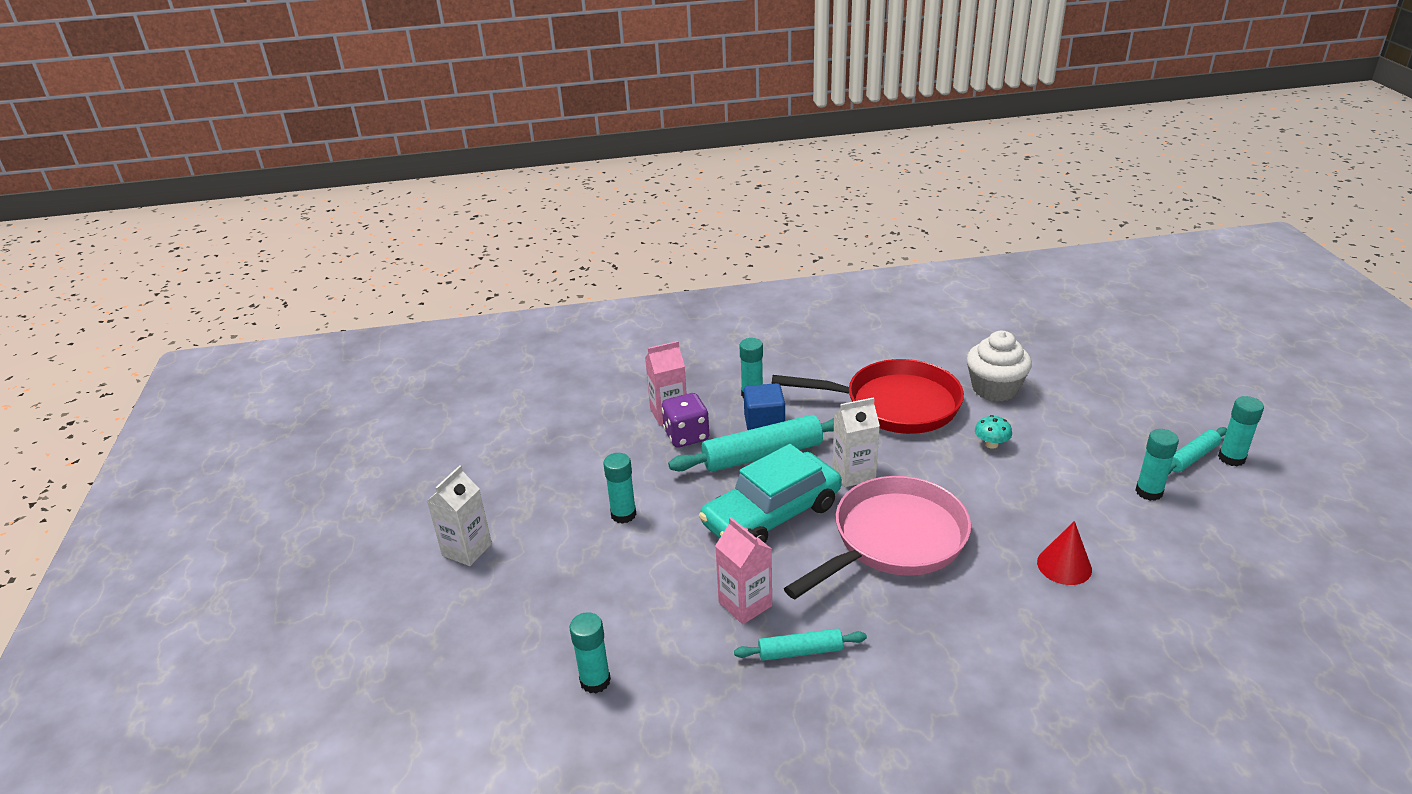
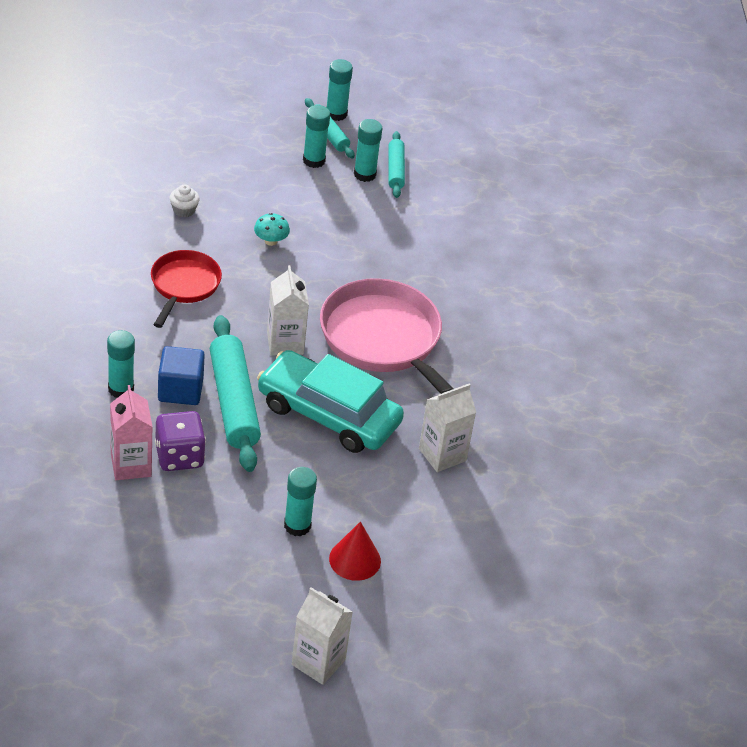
camera: 90 degrees left, 10 degrees up
turquoise glue stick [570,612,611,693] -> turquoise glue stick moved to [303,105,330,168]
turquoise car [699,444,842,543] -> turquoise car turned 150 degrees clockwise [257,350,404,453]
pink carton [715,517,772,624] -> white carton [419,384,476,472]
turquoise rolling pin [734,629,867,661] -> turquoise rolling pin moved to [389,131,405,198]
red pan [772,359,964,434] -> red pan [151,250,222,328], size x0.59
white cupcake [967,331,1032,402] -> white cupcake [170,185,200,217], size x0.46
red cone [1037,521,1092,585] -> red cone moved to [329,521,381,581]

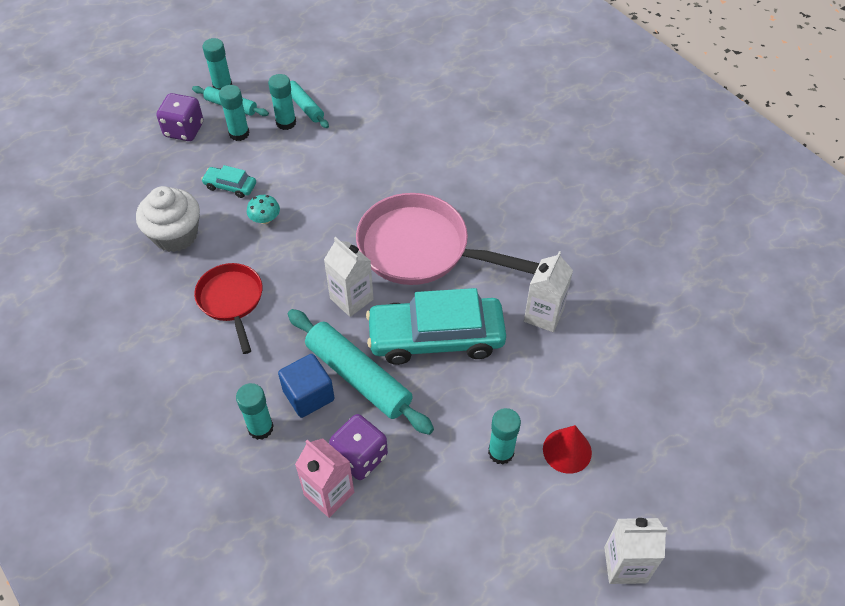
camera: 30 degrees left, 10 degrees up
white cupcake [170,185,200,217] -> white cupcake [136,186,200,252], size x2.18
none -> purple dice [157,93,203,141]
none -> turquoise car [201,165,256,198]

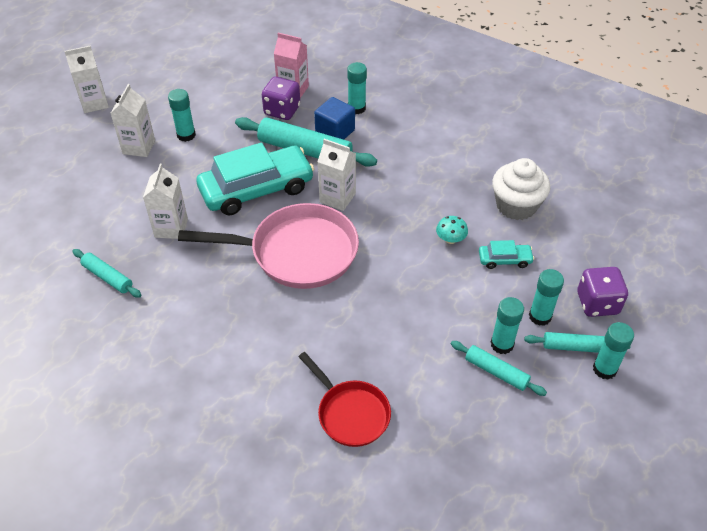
camera: 160 degrees right, 5 degrees down
red pan [194,263,263,354] -> red pan moved to [298,352,391,447]
red cone [543,425,592,474] -> white carton [110,84,155,157]
none -> turquoise rolling pin [72,249,141,298]

